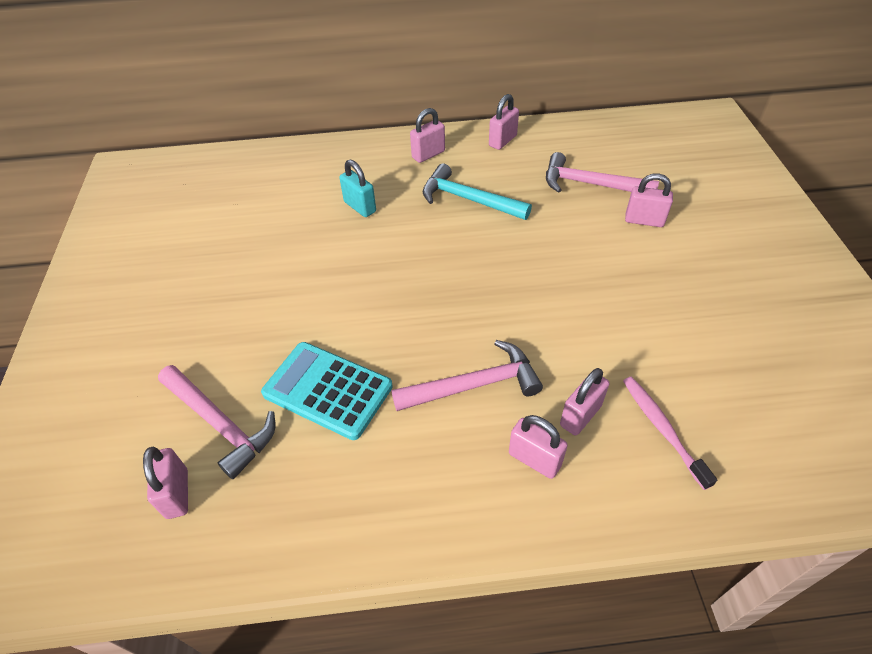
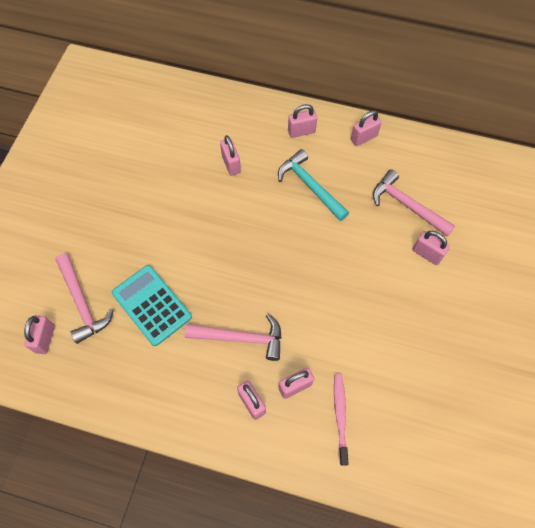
camera: 20 degrees right, 15 degrees up
turquoise padlock [339,160,376,217] -> pink padlock [220,135,241,176]

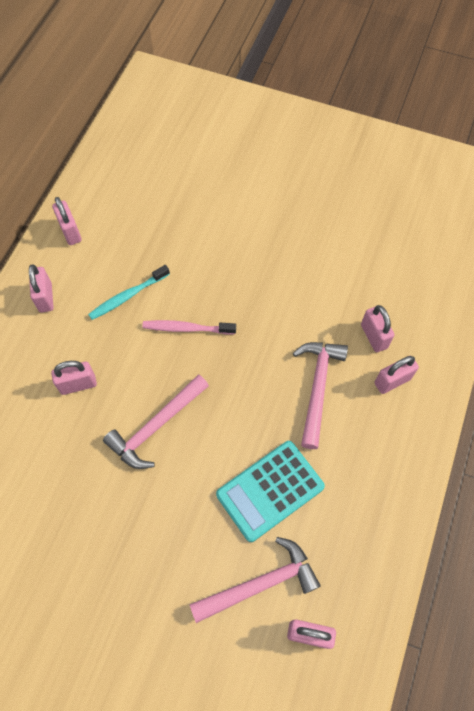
camera: 85 degrees left, 0 degrees up
turquoise hammer [278,149,349,221] -> turquoise toothbrush [88,265,170,320]
pink toothbrush [334,374,349,466] -> pink toothbrush moved to [142,320,236,334]
pink hammer [373,169,455,236] -> pink hammer moved to [103,374,209,469]
pink padlock [413,230,450,265] -> none

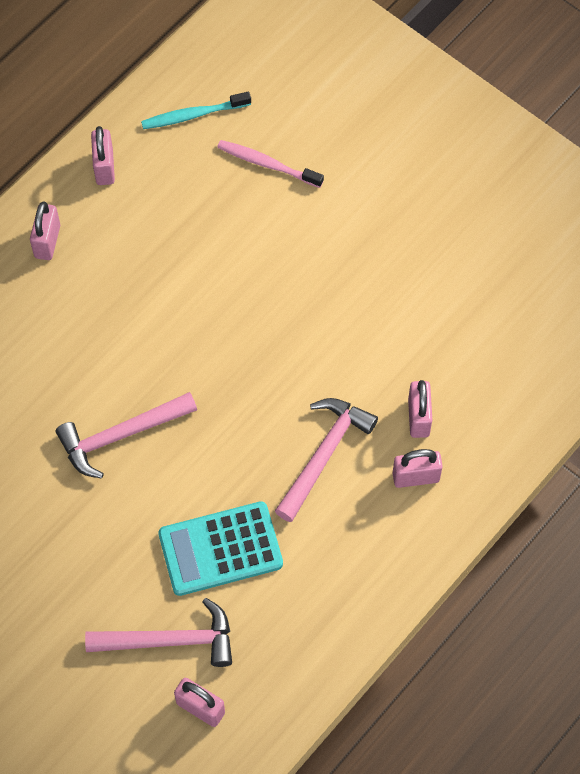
camera: 20 degrees right, 0 degrees up
pink padlock [51,361,97,395] -> none
turquoise toothbrush [88,265,170,320] -> turquoise toothbrush moved to [141,92,251,129]
pink toothbrush [142,320,236,334] -> pink toothbrush moved to [217,140,324,188]

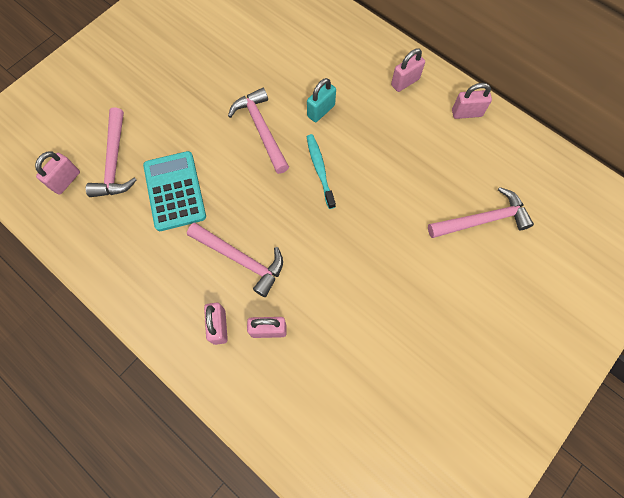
camera: 90 degrees right, 5 degrees up
pink padlock [30,202,60,260] -> pink padlock turned 45 degrees counterclockwise [391,49,425,92]
turquoise toothbrush [141,92,251,129] -> turquoise toothbrush moved to [307,134,336,209]
pink toothbrush [217,140,324,188] -> pink hammer [428,187,534,238]
none -> turquoise padlock [307,78,336,122]

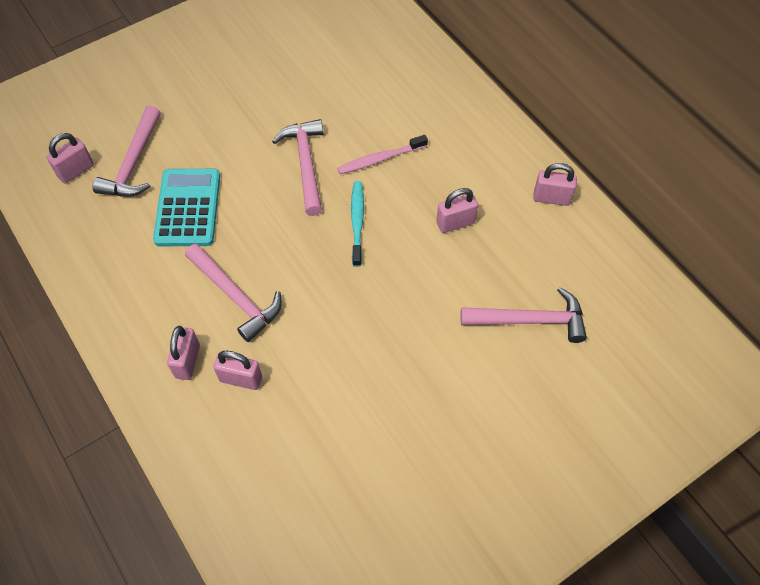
camera: 15 degrees right, 10 degrees down
turquoise padlock [307,78,336,122] -> pink toothbrush [337,135,428,174]
pink padlock [391,49,425,92] -> pink padlock moved to [436,188,478,233]

